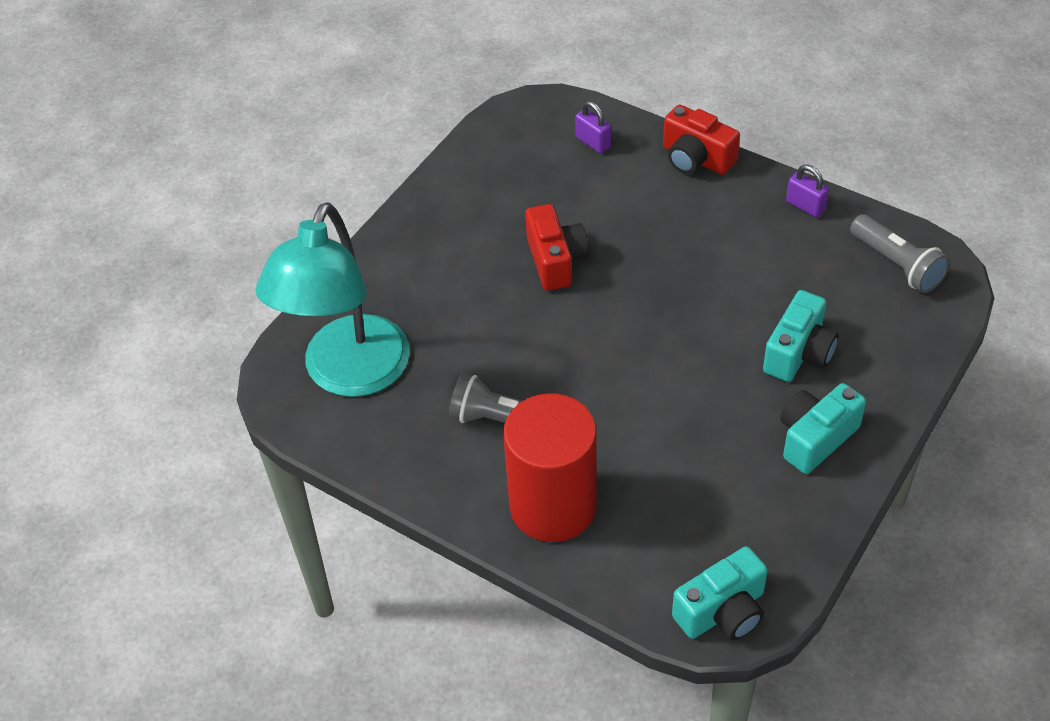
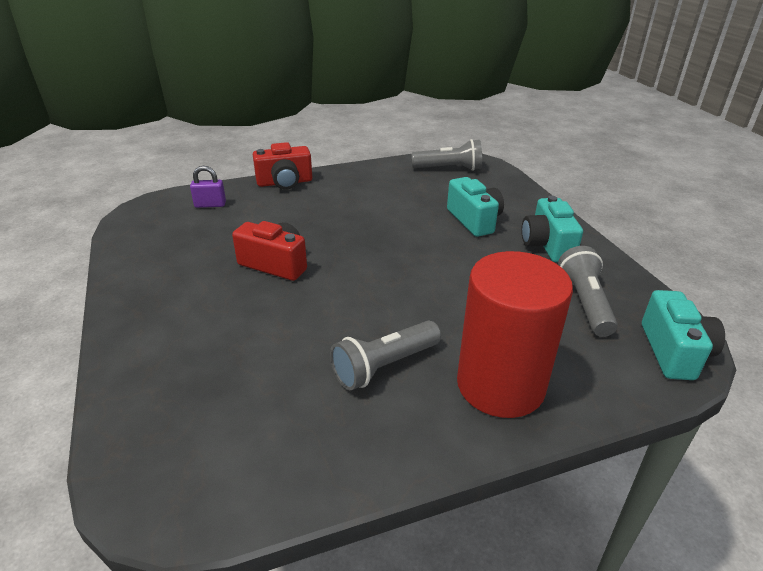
camera: 55 degrees left, 15 degrees down
turquoise lamp [256,202,410,397] -> none
purple padlock [786,165,829,218] -> none
none -> grey flashlight [558,246,618,337]

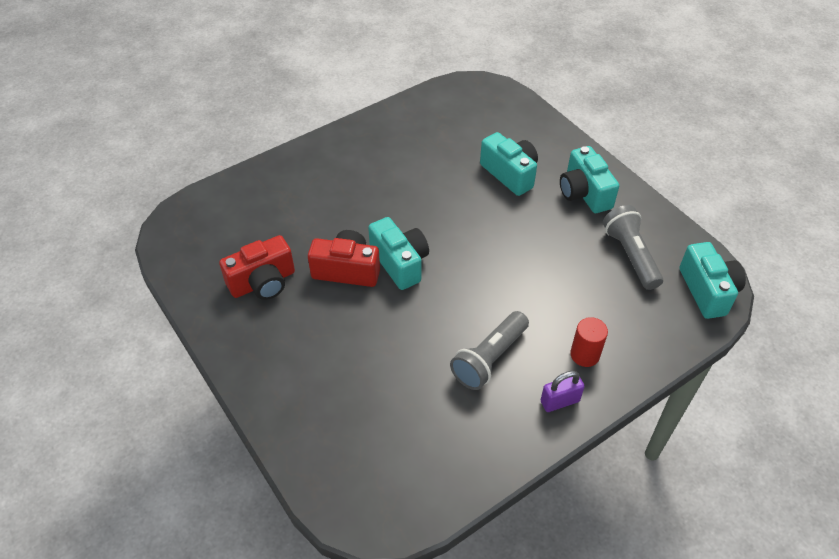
camera: 15 degrees left, 15 degrees up
purple padlock [190,166,226,208] -> purple padlock moved to [541,371,585,412]
red camera [253,142,312,189] -> red camera moved to [219,235,295,300]
grey flashlight [411,139,482,171] -> none
red cylinder [457,251,573,418] -> red cylinder [570,317,608,367], size x0.42
none -> turquoise camera [368,217,429,290]

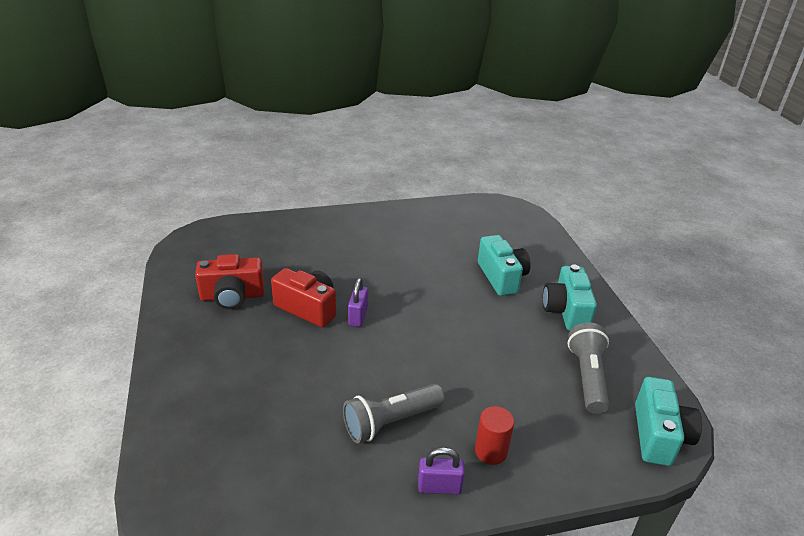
camera: 20 degrees right, 15 degrees down
turquoise camera [368,217,429,290] -> purple padlock [348,278,368,327]

